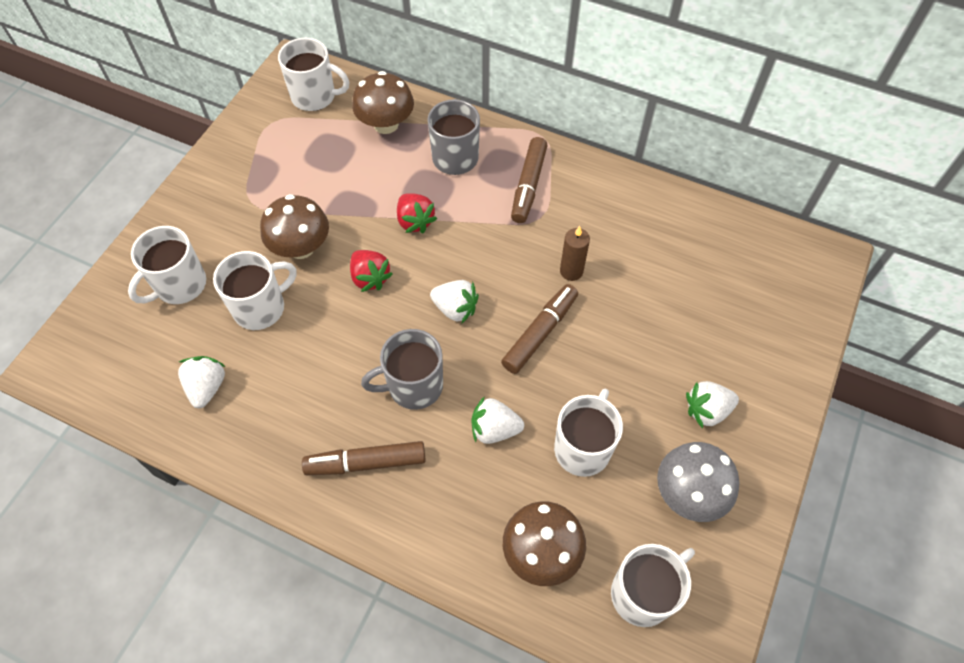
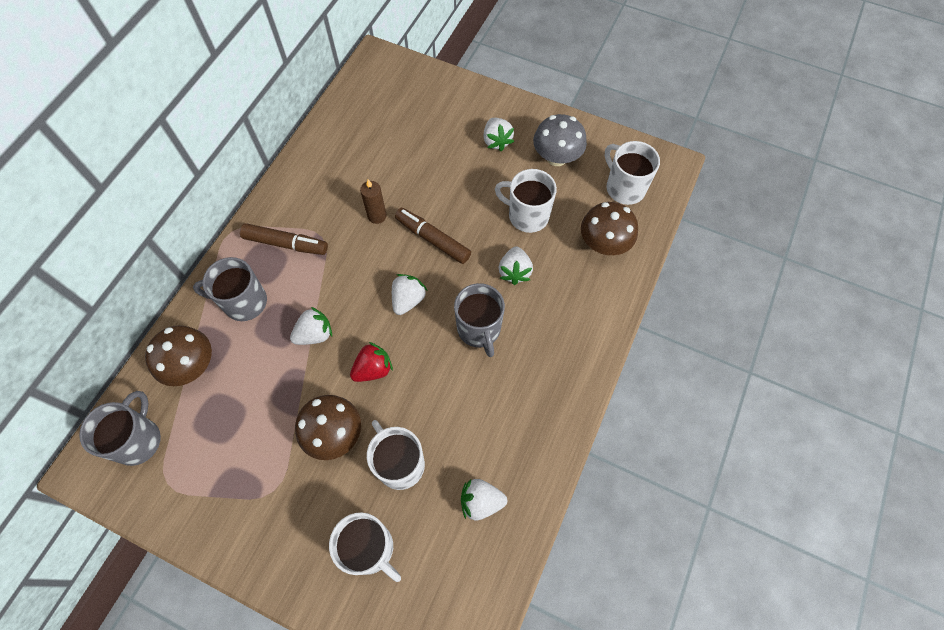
camera: 90 degrees left, 5 degrees up
white mug [278,38,349,111] -> grey mug [79,391,161,466]
brown marker [302,441,426,476] -> none
red strawberry [397,193,437,233] -> white strawberry [290,307,332,345]

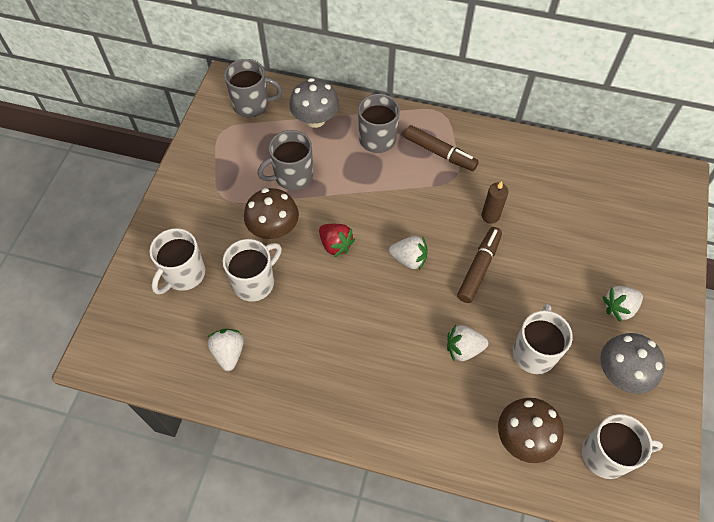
camera: 80 degrees right, 5 degrees down
brown mushroom [145,325,212,386] -> grey mushroom [289,78,339,128]
brown marker [240,223,328,255] -> brown marker turned 60 degrees counterclockwise [404,125,479,171]
white strawberry [290,307,332,345] -> none
grey mug [454,283,505,357] -> grey mug moved to [258,130,313,190]
white mug [605,141,660,205] -> white mug turned 45 degrees clockwise [582,414,663,479]

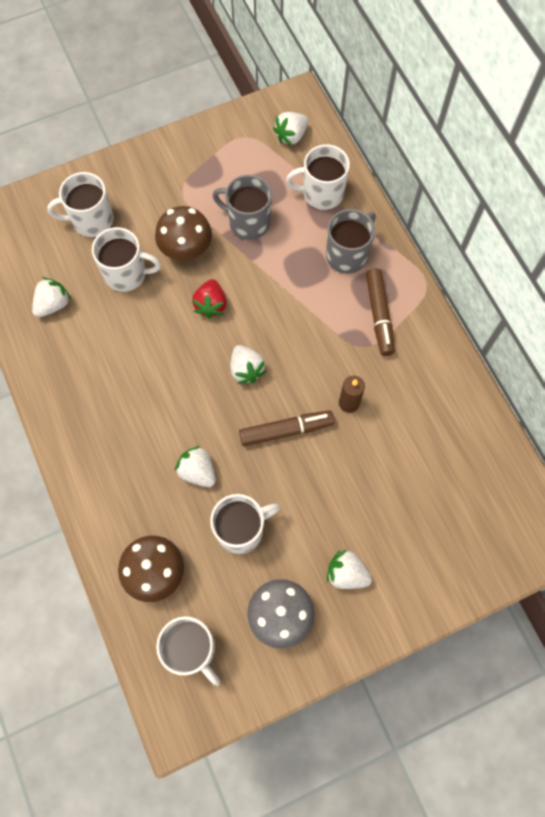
camera: 50 degrees right, 10 degrees up
grey mug [224,59,282,117] -> white strawberry [273,112,309,146]
grey mushroom [289,78,339,128] -> white mug [286,144,350,210]

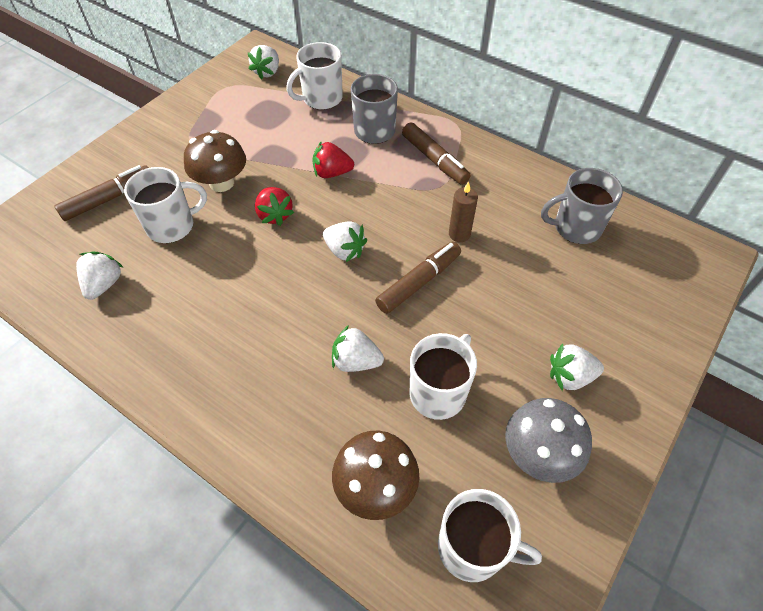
camera: 30 degrees left, 15 degrees down
white mug [47,172,114,237] -> brown marker [54,165,149,221]
grey mug [213,175,272,240] -> grey mug moved to [541,168,623,244]
none -> red strawberry [312,141,354,178]

